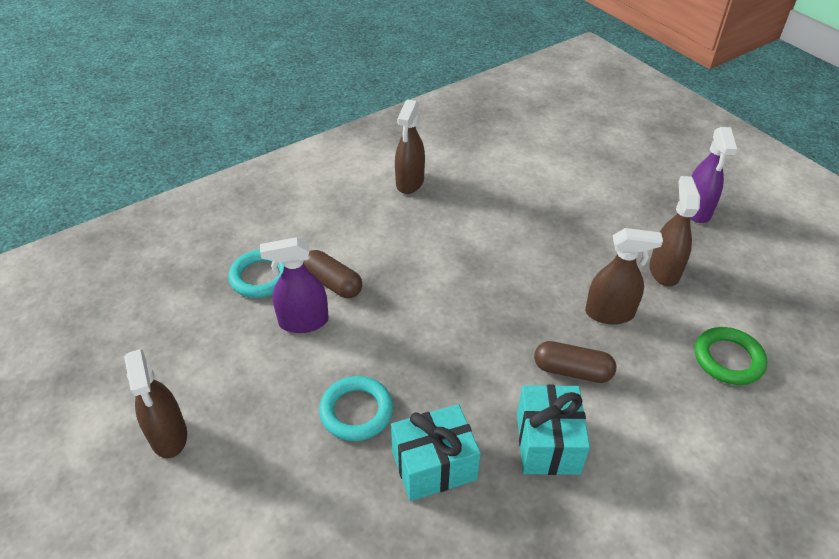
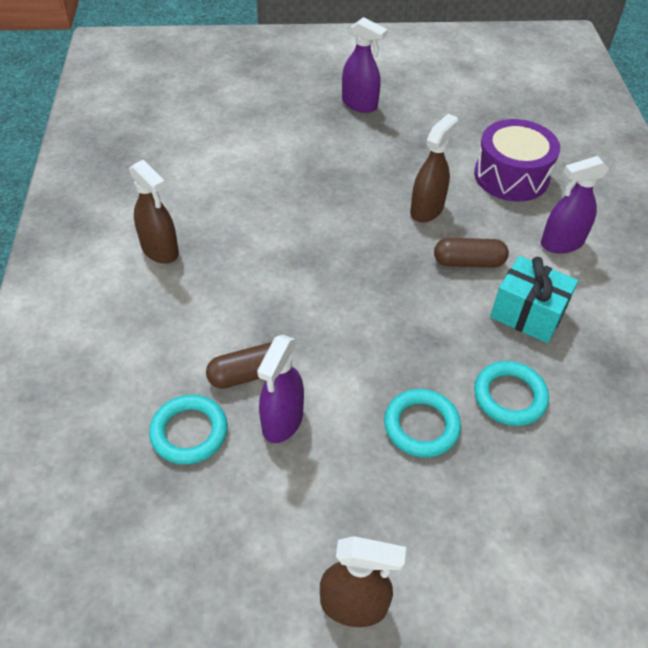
camera: 60 degrees left, 5 degrees up
turquoise gift [391,404,481,501] -> turquoise ring [474,361,549,426]
brown capsule [534,341,616,383] -> brown capsule turned 45 degrees clockwise [434,238,509,268]
brown spray bottle [649,176,700,286] -> none
green ring [695,327,767,385] -> purple drum [474,119,560,201]
none -> purple spray bottle [541,156,609,254]

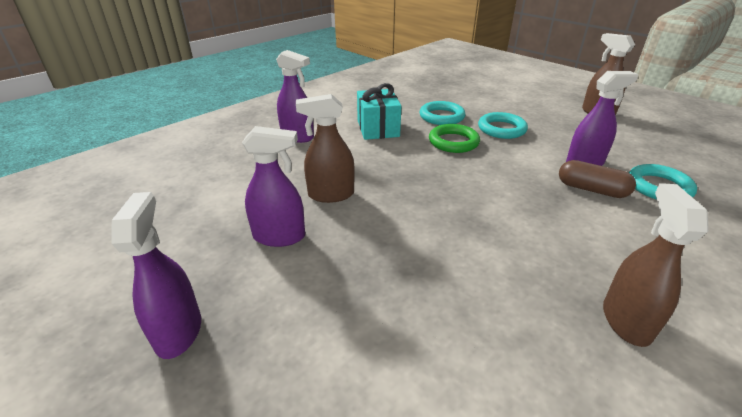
camera: 130 degrees left, 15 degrees down
brown capsule [434,238,509,268] -> none
purple drum [474,119,560,201] -> none
none -> purple spray bottle [242,126,305,247]
none -> green ring [429,124,480,153]

